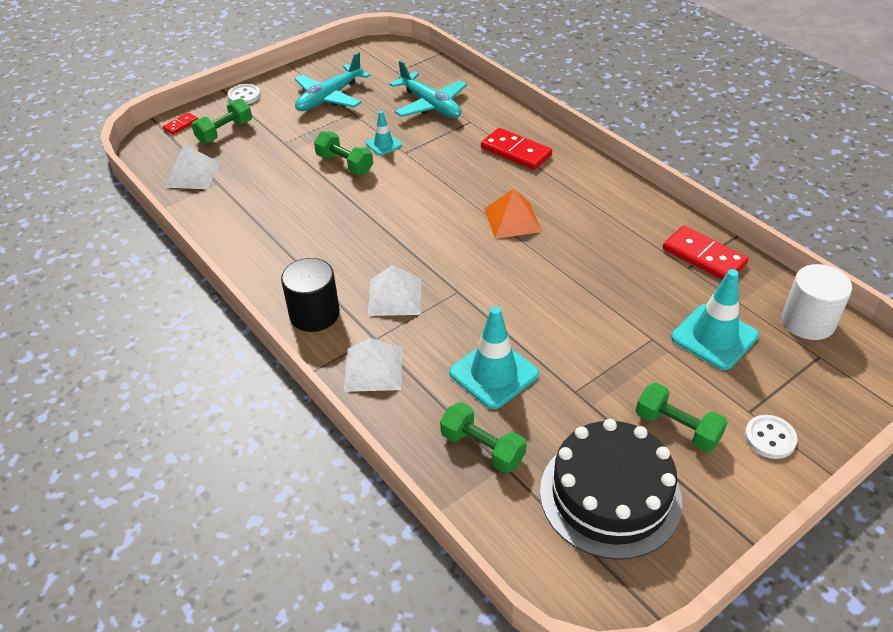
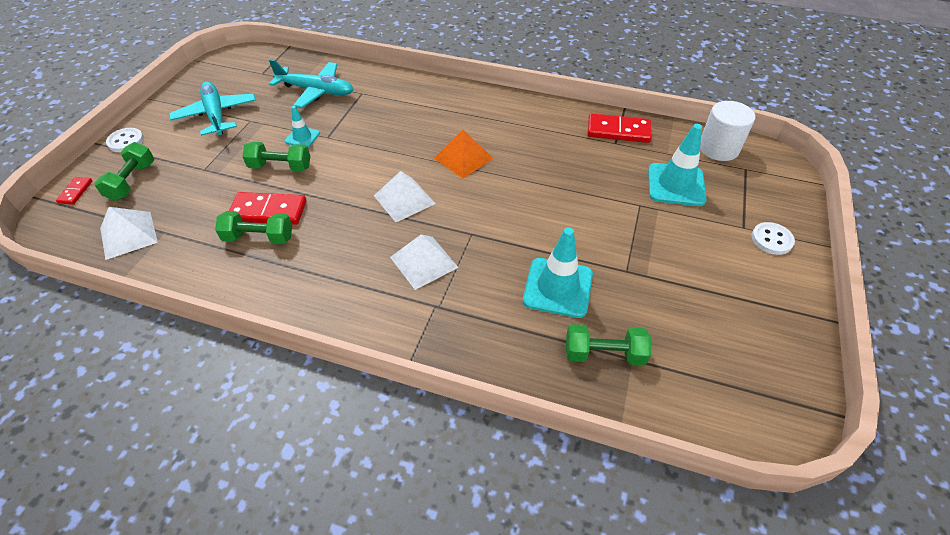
camera: 35 degrees left, 5 degrees up
black cylinder [281,258,340,332] -> none
turquoise plane [295,52,371,111] -> turquoise plane turned 150 degrees clockwise [169,81,256,136]
white pyramid [344,338,402,392] -> white pyramid moved to [374,171,436,222]
red domino [481,128,552,170] -> red domino moved to [229,192,307,225]
black cake [540,419,682,560] -> none
green dumbbell [636,383,728,452] -> green dumbbell moved to [215,211,292,244]

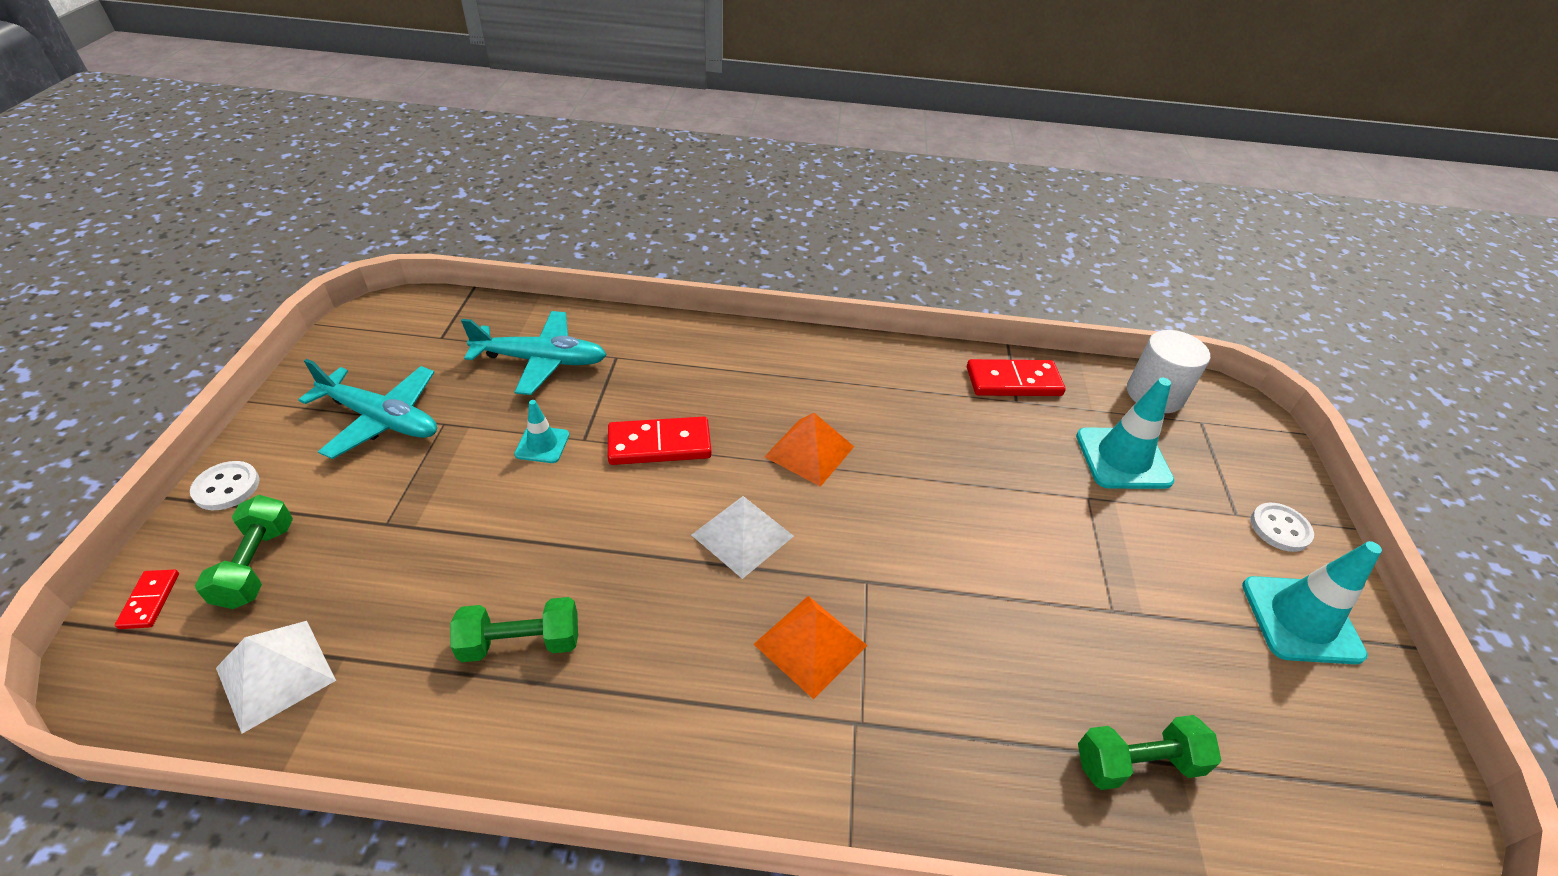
camera: 15 degrees left, 5 degrees down
turquoise plane [169,81,256,136] -> turquoise plane turned 150 degrees clockwise [298,359,437,459]
red domino [229,192,307,225] -> red domino moved to [608,417,712,465]
green dumbbell [242,142,310,171] -> none
white pyramid [390,234,459,290] -> orange pyramid [754,596,868,699]
turquoise traffic cone [523,227,593,318] -> turquoise traffic cone moved to [1242,541,1382,664]

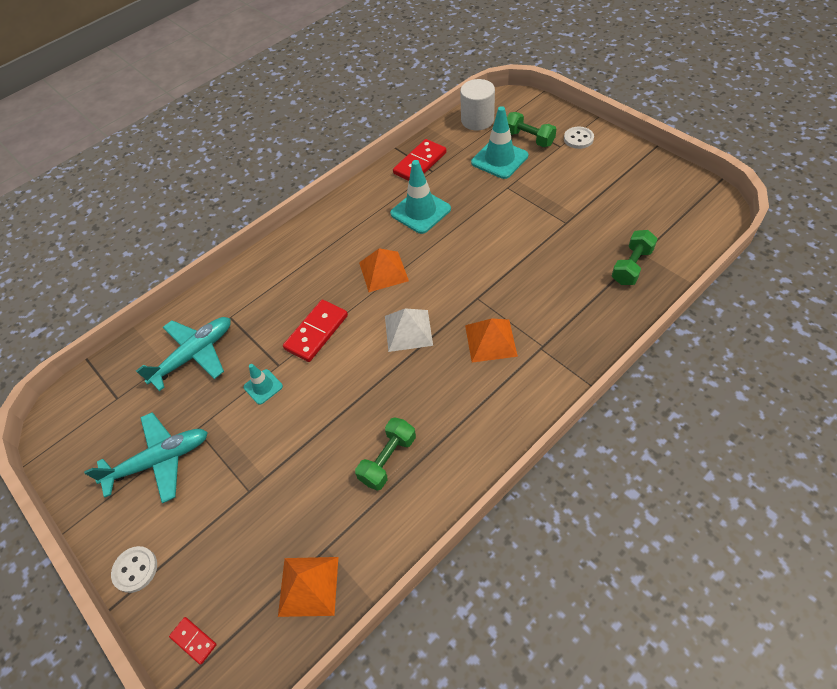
camera: 40 degrees left, 10 degrees up
green dumbbell [195,495,293,609] -> green dumbbell moved to [507,112,556,147]
white pyramid [216,621,336,734] -> orange pyramid [278,557,338,617]
turquoise traffic cone [1242,541,1382,664] -> turquoise traffic cone moved to [390,160,451,234]

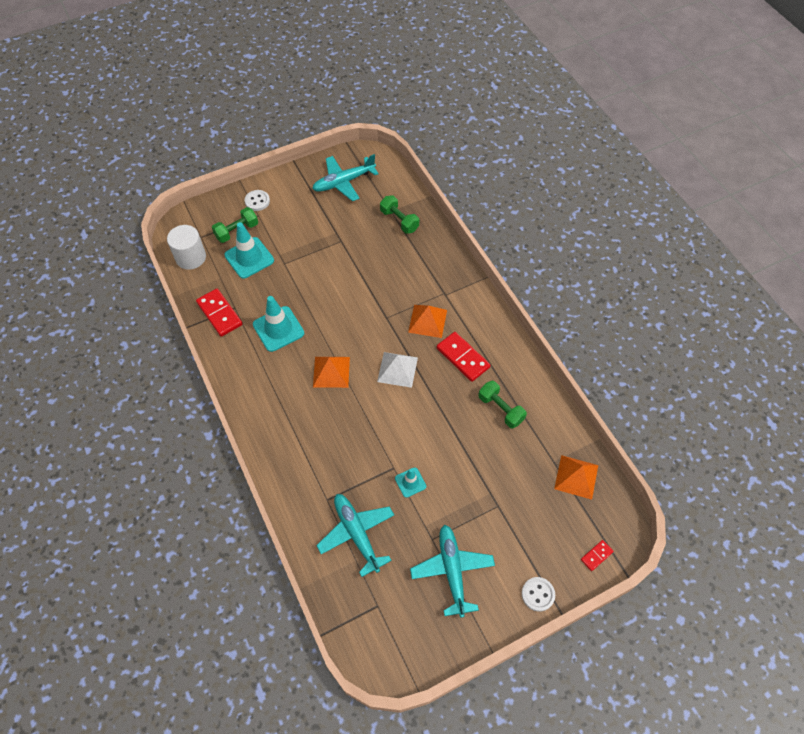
camera: 80 degrees left, 5 degrees up
red domino [283,300,348,362] -> red domino moved to [437,332,491,382]
none -> turquoise plane [312,154,379,201]

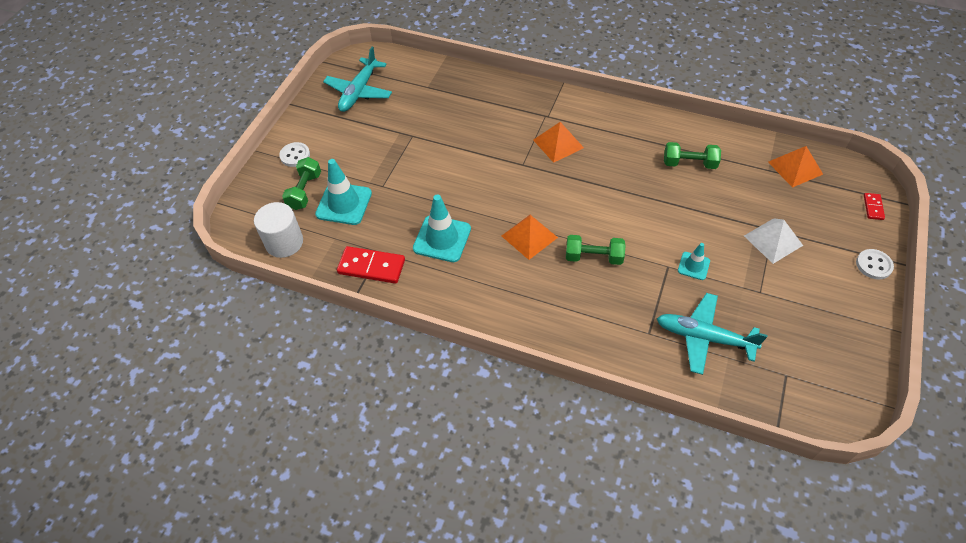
camera: 40 degrees left, 5 degrees down
white pyramid [377,352,418,388] -> white pyramid moved to [744,218,803,264]
green dumbbell [380,195,419,234] -> green dumbbell moved to [566,235,625,265]
turquoise plane [410,525,495,618] -> none
red domino [437,332,491,382] -> none

